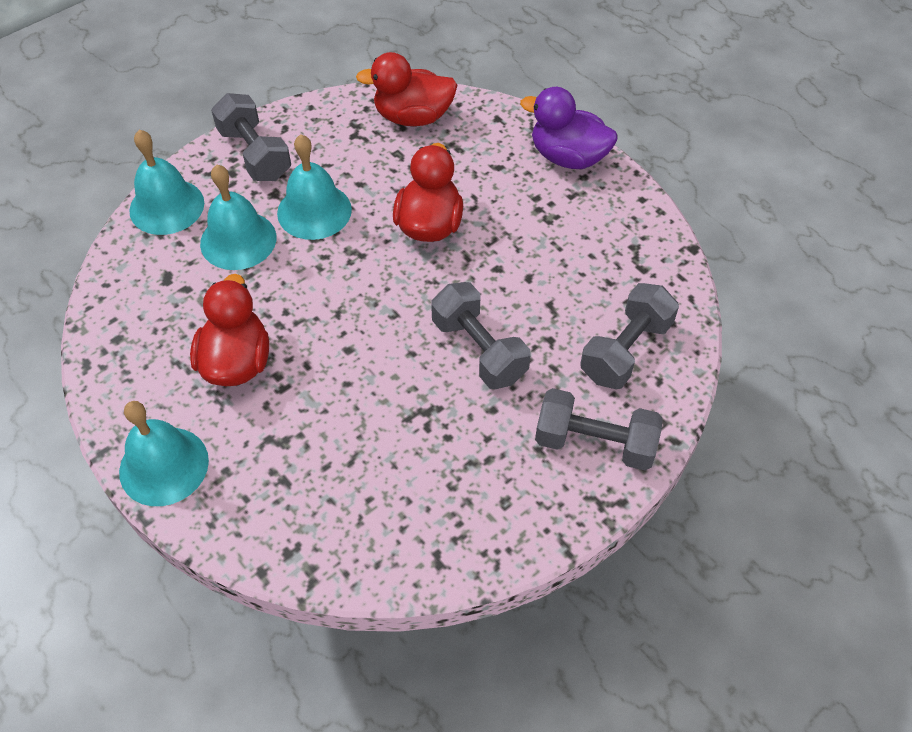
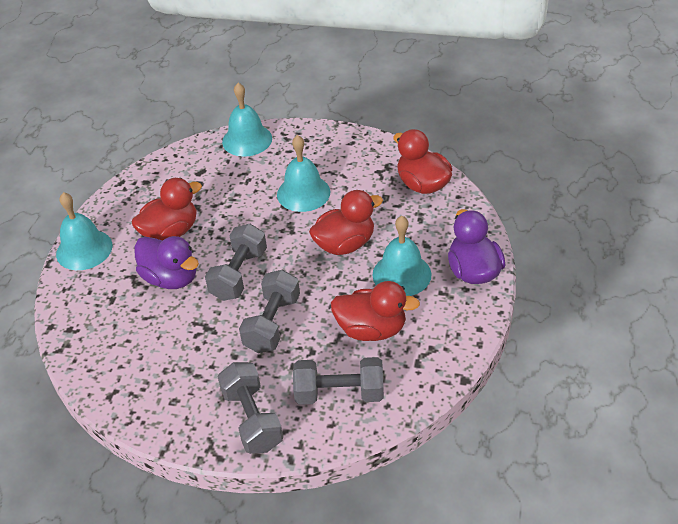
camera: 55 degrees right, 10 degrees down
turquoise bell [200,165,276,270] -> turquoise bell moved to [372,216,431,296]
grey dumbbell [211,93,291,181] -> grey dumbbell moved to [205,224,267,301]
none -> purple duck [134,236,199,289]
none -> red duck [331,281,420,341]

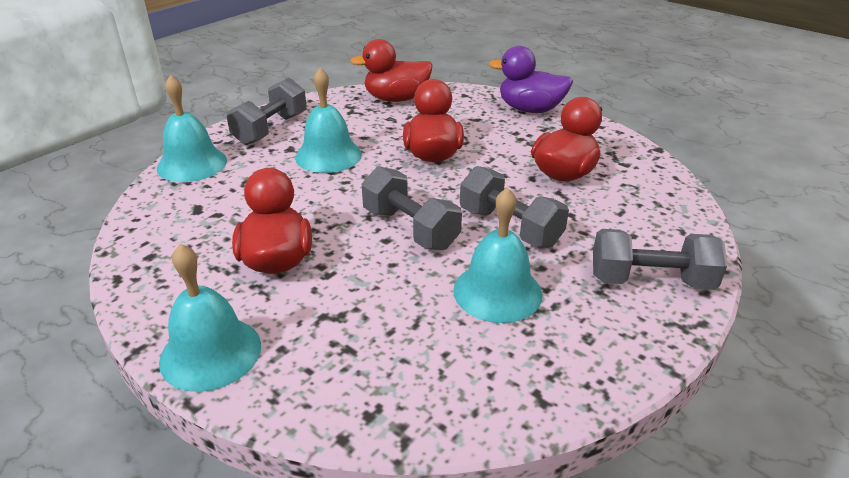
camera: 65 degrees left, 10 degrees down
purple duck [134,236,199,289] -> none
grey dumbbell [293,357,384,405] -> grey dumbbell moved to [226,78,307,145]
turquoise bell [372,216,431,296] -> turquoise bell moved to [453,188,542,323]

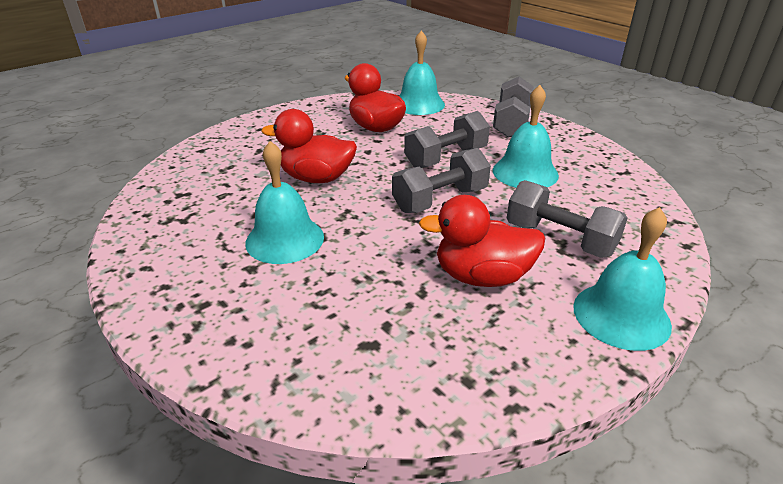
camera: 80 degrees left, 0 degrees up
turquoise bell [157,75,227,182] -> turquoise bell moved to [399,30,445,115]
grey dumbbell [226,78,307,145] -> grey dumbbell moved to [507,180,628,258]
red duck [350,39,432,102] -> none
purple duck [489,46,573,113] -> none

